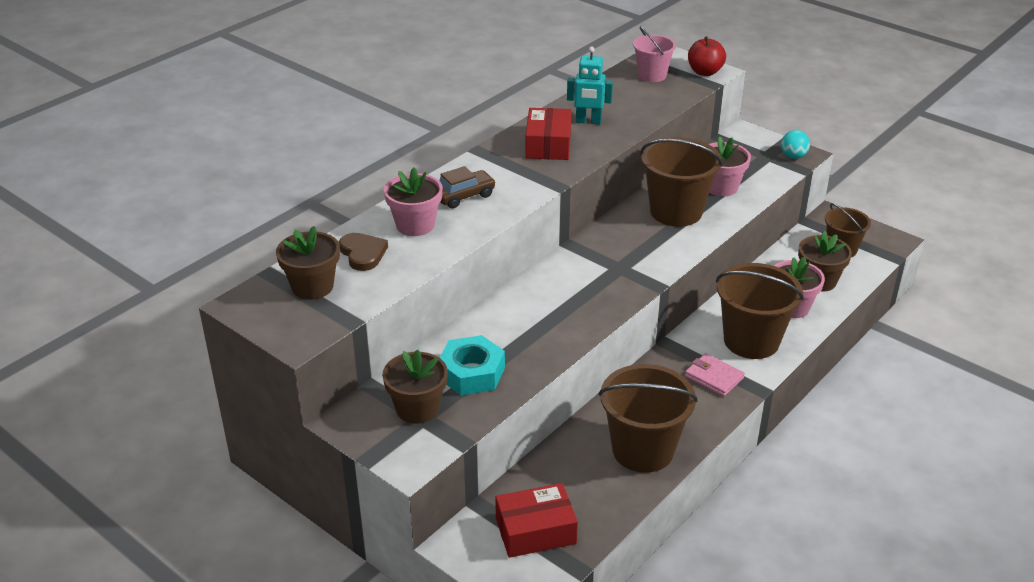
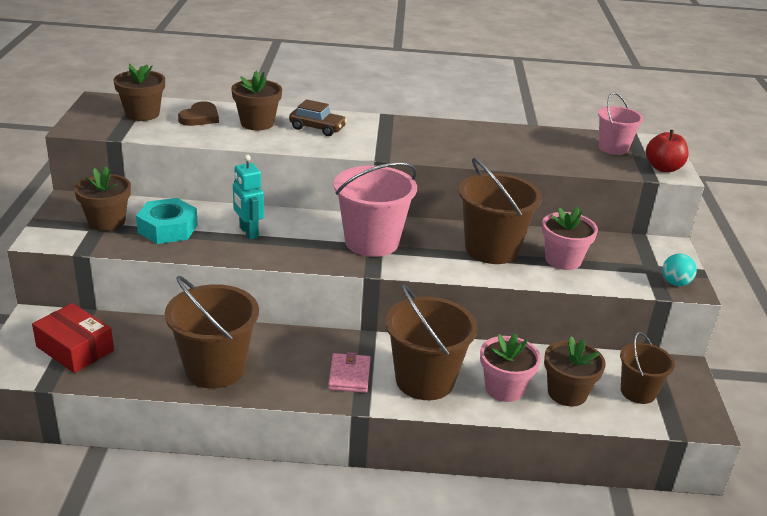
camera: 50 degrees right, 5 degrees down
pink flower pot [384,168,443,236] -> brown flower pot [231,71,282,130]
red box [525,108,571,160] -> none
turquoise robot [567,47,613,124] -> turquoise robot moved to [233,155,264,239]
none -> pink bucket [334,162,417,257]

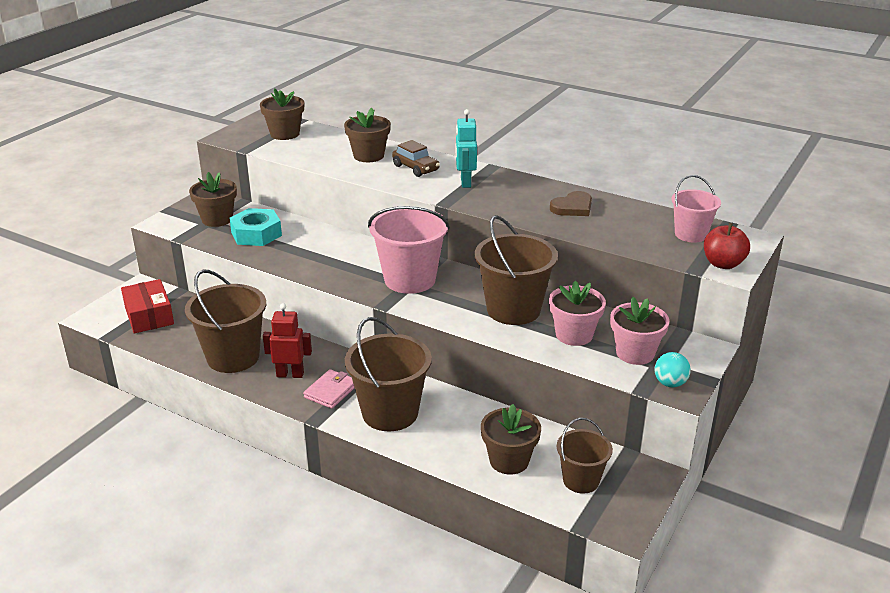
camera: 30 degrees right, 0 degrees up
brown heart [178,102,219,126] -> brown heart moved to [550,191,592,216]
turquoise robot [233,155,264,239] -> turquoise robot moved to [455,109,477,188]
pink flower pot [480,333,541,402] -> pink flower pot moved to [610,297,670,365]
none -> red robot [263,303,312,378]

